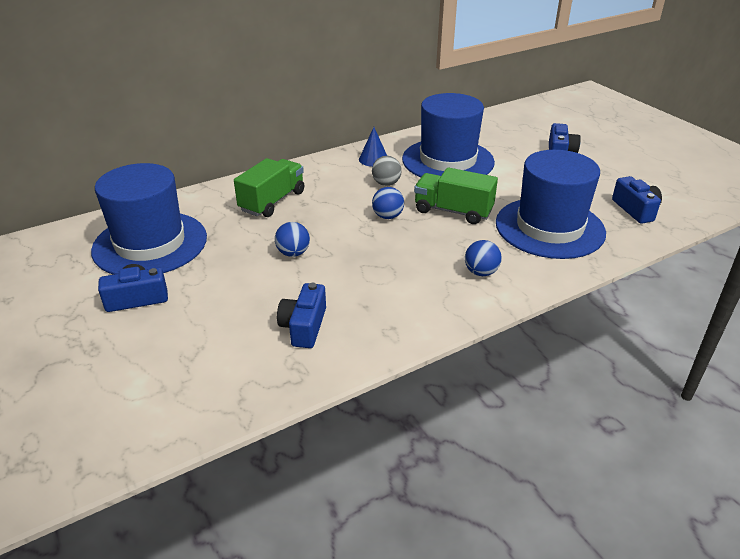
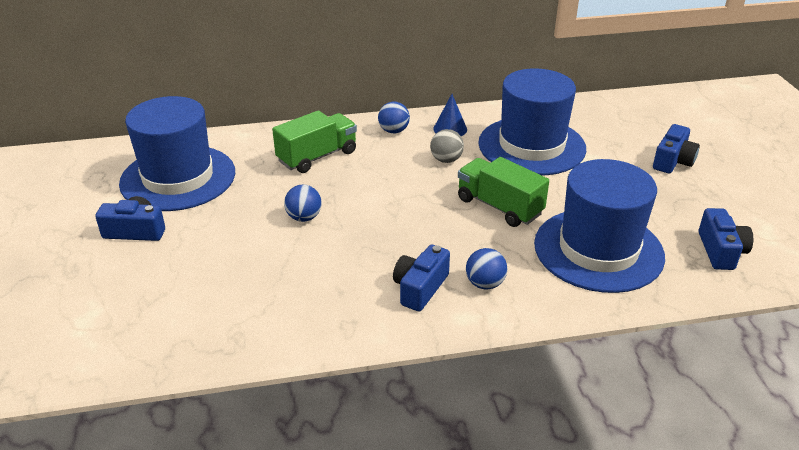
camera: 20 degrees right, 0 degrees up
blue camera [277,283,326,348] -> blue camera moved to [393,245,450,311]
blue ball [372,187,404,219] -> blue ball moved to [378,102,410,133]

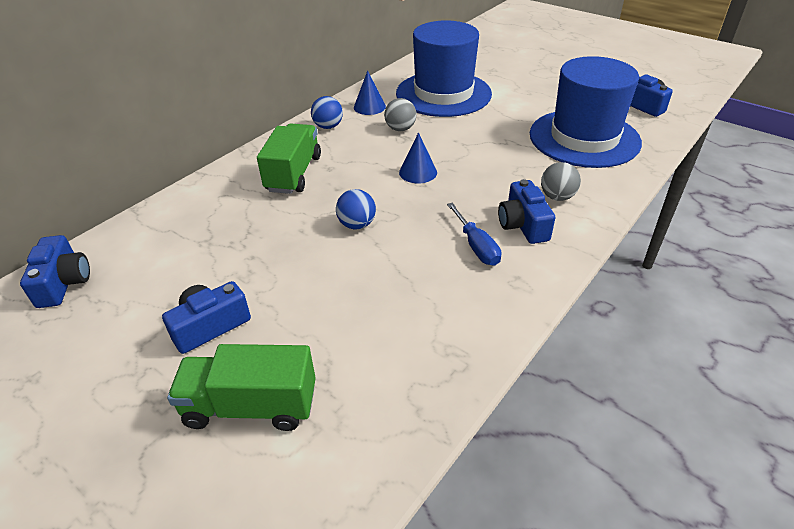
camera: 40 degrees left, 5 degrees up
blue hat [119,96,235,211] -> none
green truck [458,157,549,227] -> green truck moved to [167,344,316,431]
blue ball [466,248,507,289] -> grey ball [541,162,581,201]
blue camera [653,124,700,173] -> blue camera moved to [20,235,90,308]
none -> blue cone [399,132,437,183]
none -> blue screwdriver [447,203,501,266]

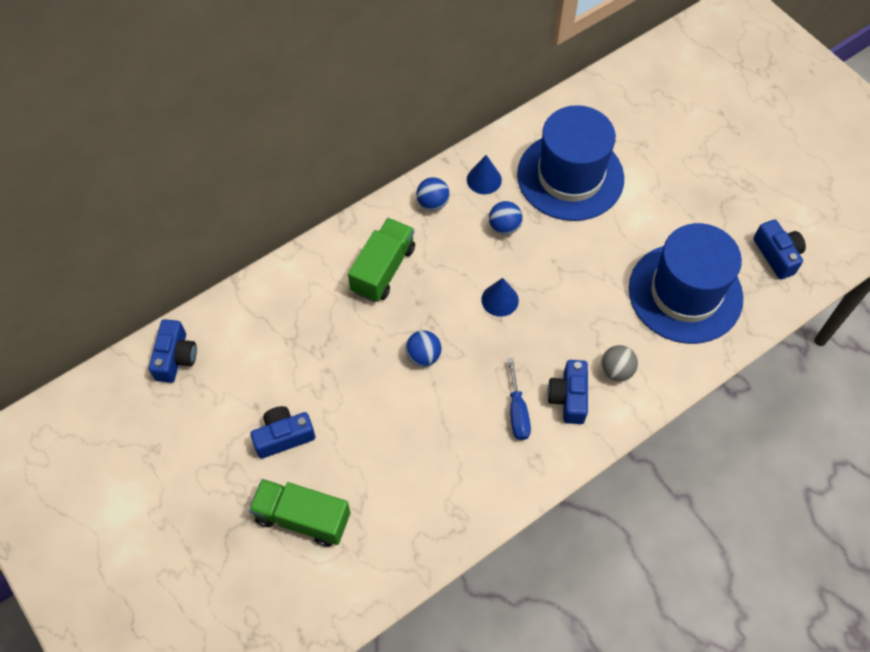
camera: 15 degrees right, 20 degrees up
grey ball [384,98,417,131] -> blue ball [489,201,523,235]

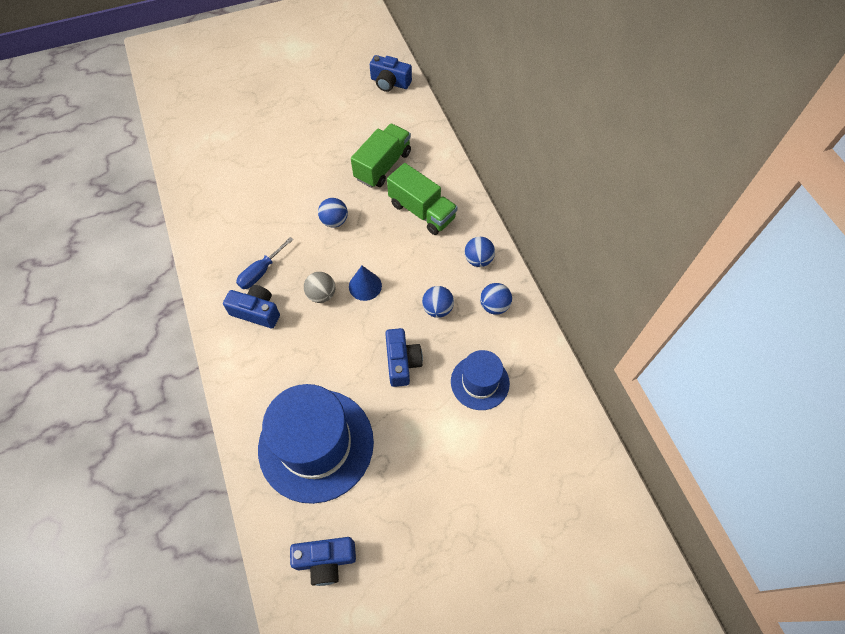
camera: 105 degrees right, 0 degrees up
green truck [249,479,350,547] -> green truck moved to [351,124,411,188]
blue camera [250,406,315,459] -> blue camera moved to [385,328,423,387]
blue cone [467,155,502,194] -> blue ball [480,283,512,315]
blue screwdriver [508,358,531,440] -> blue screwdriver turned 60 degrees counterclockwise [236,237,293,289]
blue hat [517,105,624,221] -> blue hat [451,350,510,410], size x0.54
grey ball [601,345,638,381] -> grey ball moved to [304,272,335,303]

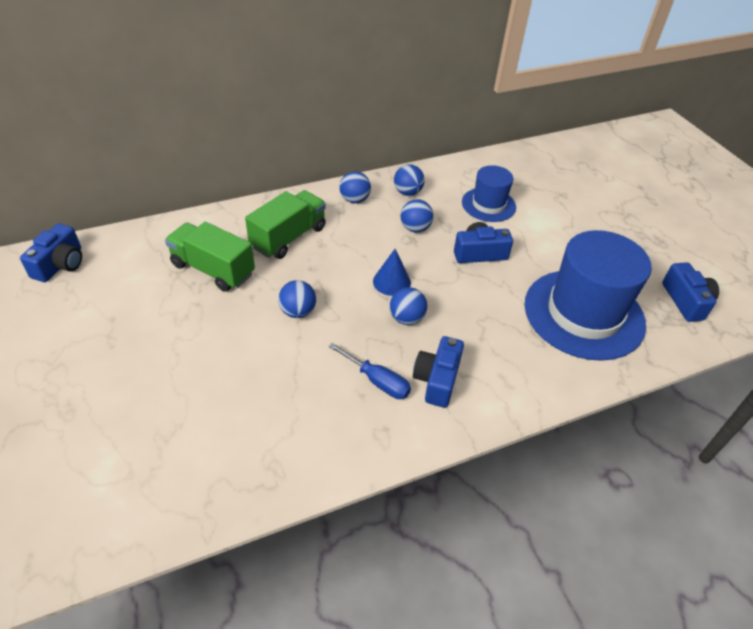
camera: 95 degrees left, 15 degrees down
grey ball [304,272,335,303] -> blue ball [390,287,427,325]

